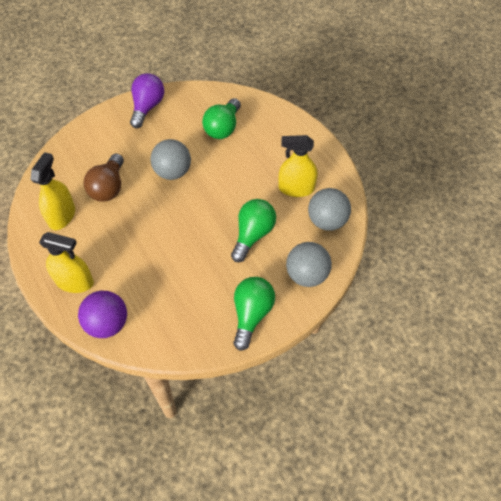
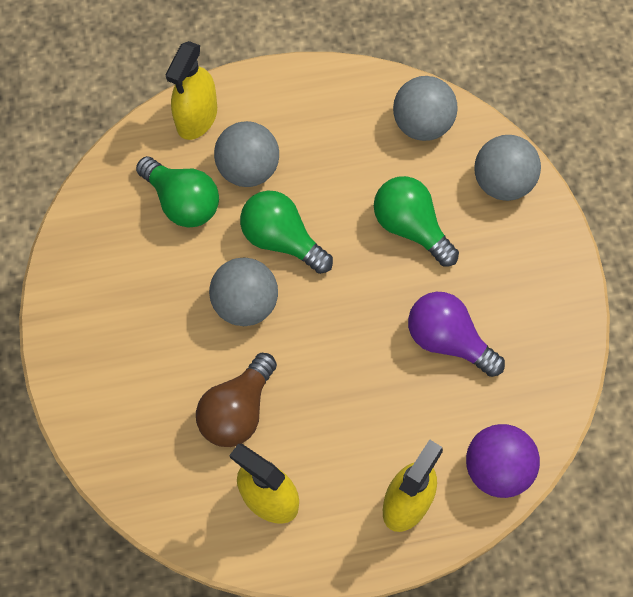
camera: 70 degrees left, 10 degrees up
brown light bulb [84,153,124,202] -> brown light bulb turned 90 degrees clockwise [196,353,277,447]
purple light bulb [130,73,164,128] -> purple light bulb moved to [408,292,505,377]
green light bulb [233,277,275,351] -> green light bulb moved to [240,191,333,274]
yellow spray bottle [279,135,318,197] -> yellow spray bottle moved to [166,41,217,140]
none -> grey ball [214,121,279,187]

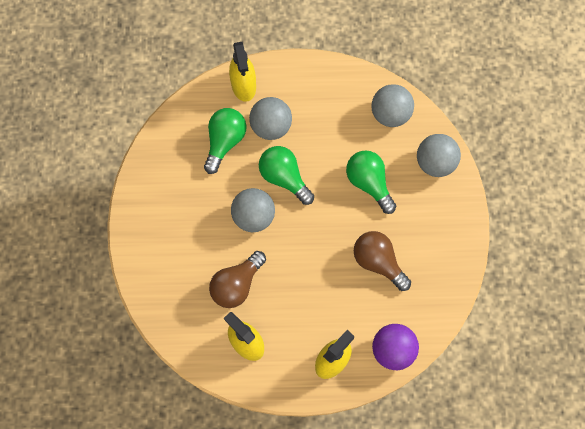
camera: 10 degrees right, 5 degrees up
green light bulb [136,156,219,228] -> green light bulb turned 120 degrees counterclockwise [204,108,246,174]
yellow spray bottle [166,41,217,140] -> yellow spray bottle turned 45 degrees counterclockwise [229,42,256,102]
purple light bulb [408,292,505,377] -> brown light bulb [354,231,411,291]

